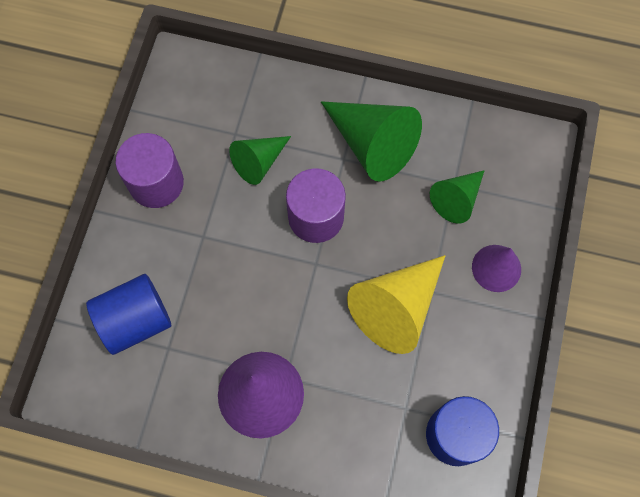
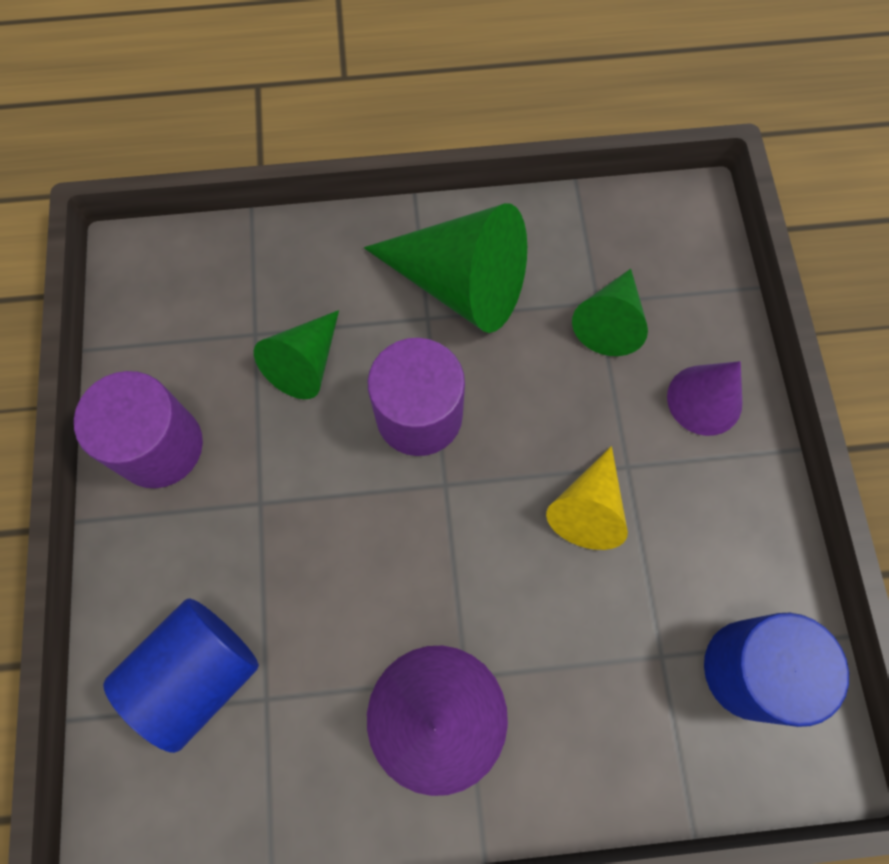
camera: 20 degrees left, 0 degrees up
yellow cone [347,255,445,354] -> yellow cone [546,446,628,550], size x0.60

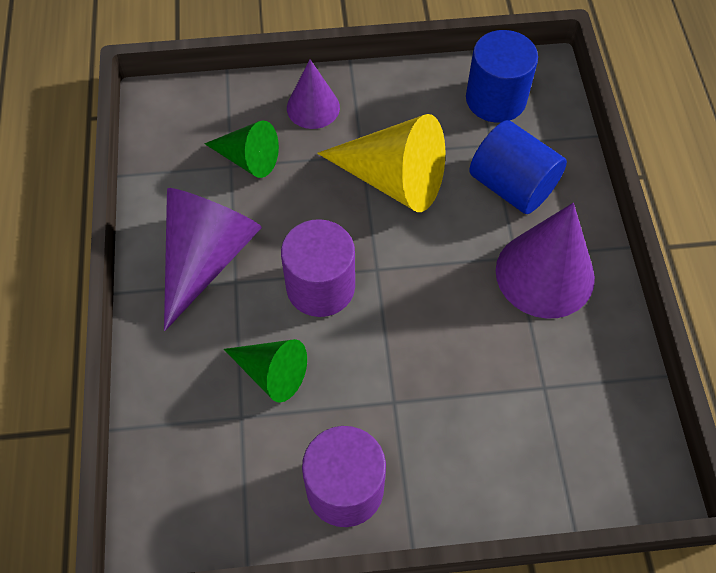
camera: 90 degrees left, 10 degrees down
blue cylinder [103,598,259,753] -> blue cylinder moved to [469,120,567,214]
green cone [364,203,527,333] -> purple cone [164,188,262,331]
yellow cone [546,446,628,550] -> yellow cone [317,114,445,212], size x1.66

